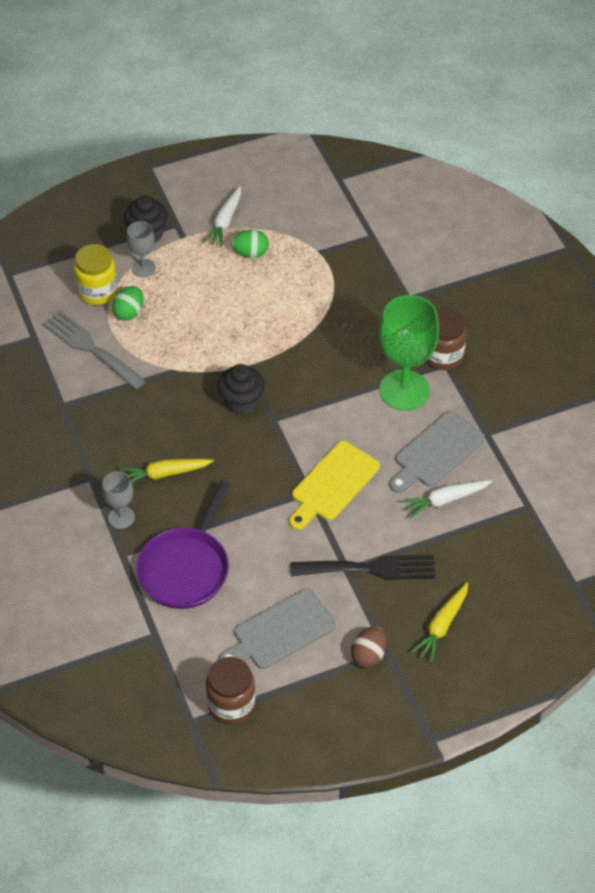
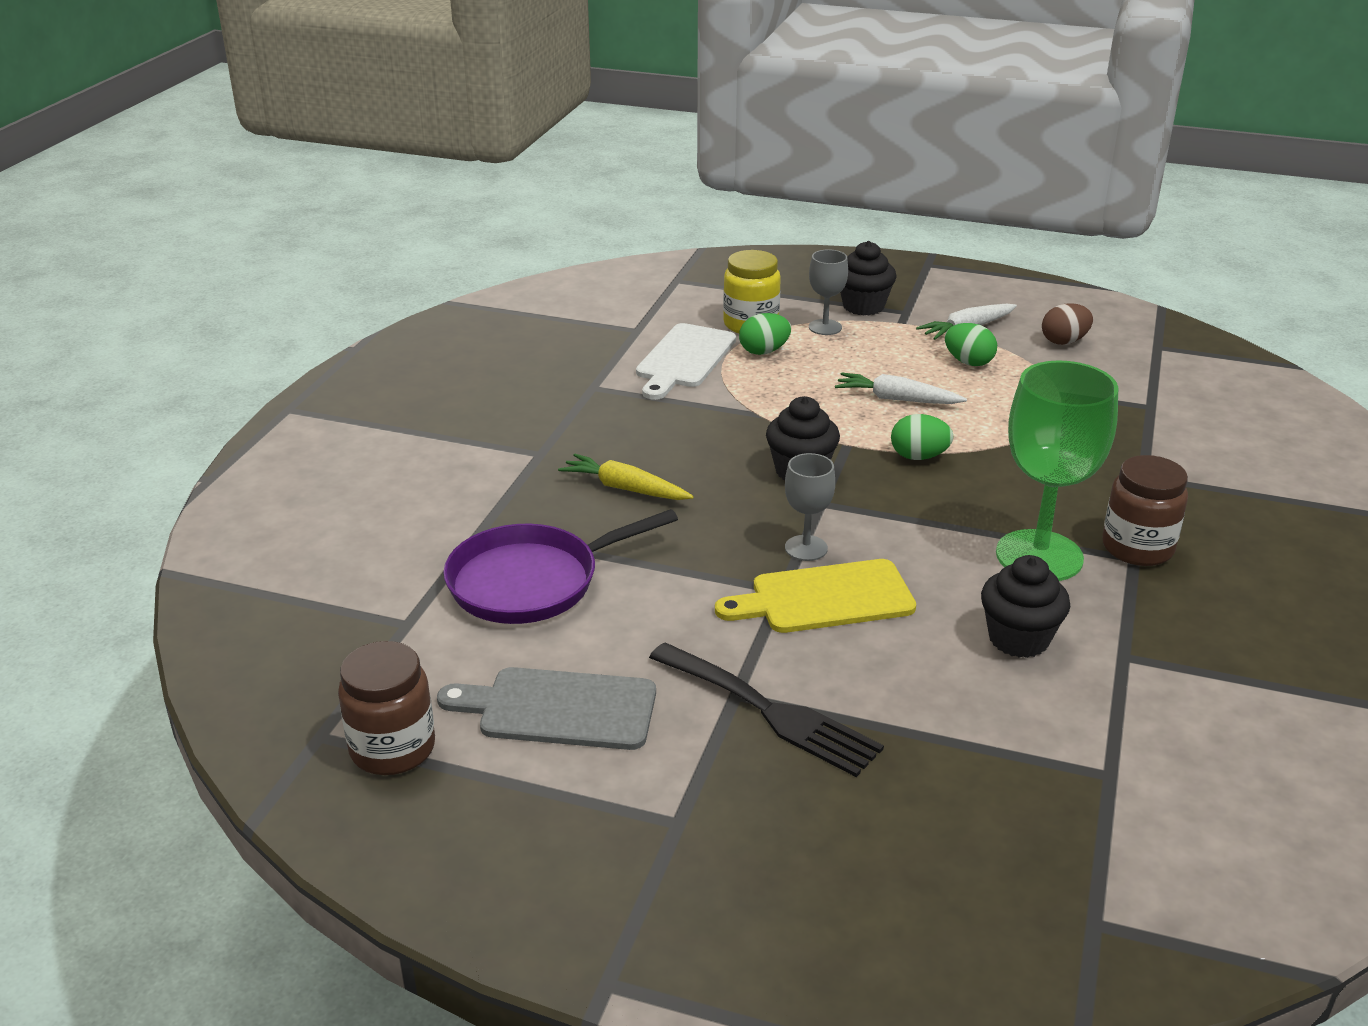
camera: 40 degrees right, 20 degrees down
grey fork [42,310,146,390] -> white cutting board [636,323,736,400]
grey goblet [102,471,135,529] -> grey goblet moved to [785,453,835,561]
brown egg [351,626,387,668] -> brown egg moved to [1042,303,1093,345]
grey cutting board [389,411,485,493] -> black cupcake [981,555,1070,658]
white carrot [401,480,492,519] -> white carrot moved to [835,372,967,404]
yellow carrot [411,582,468,663] -> none
none -> green egg [891,414,954,460]

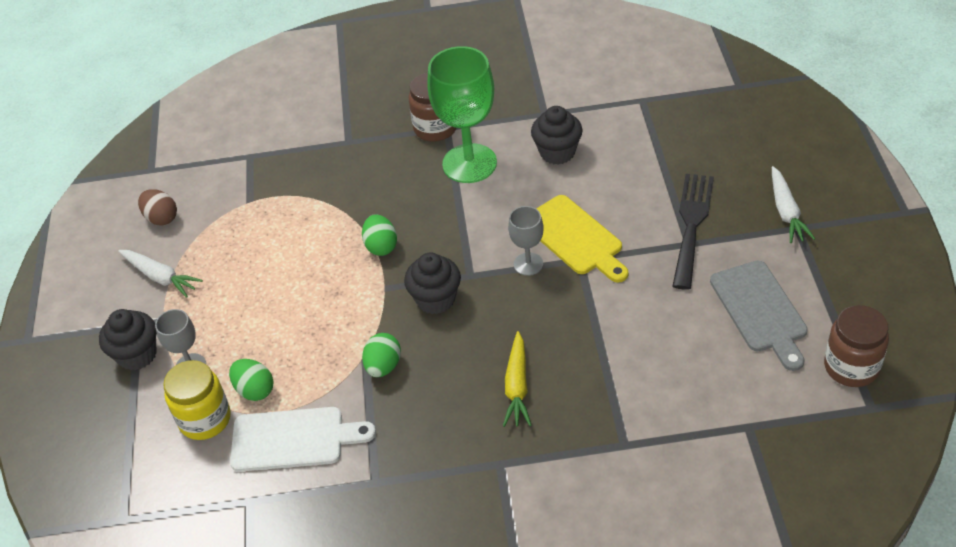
camera: 110 degrees left, 15 degrees up
purple pan [443,509,678,624] -> none
white carrot [835,372,967,404] -> white carrot moved to [772,166,815,243]
green egg [945,323,997,366] -> green egg moved to [362,333,401,377]

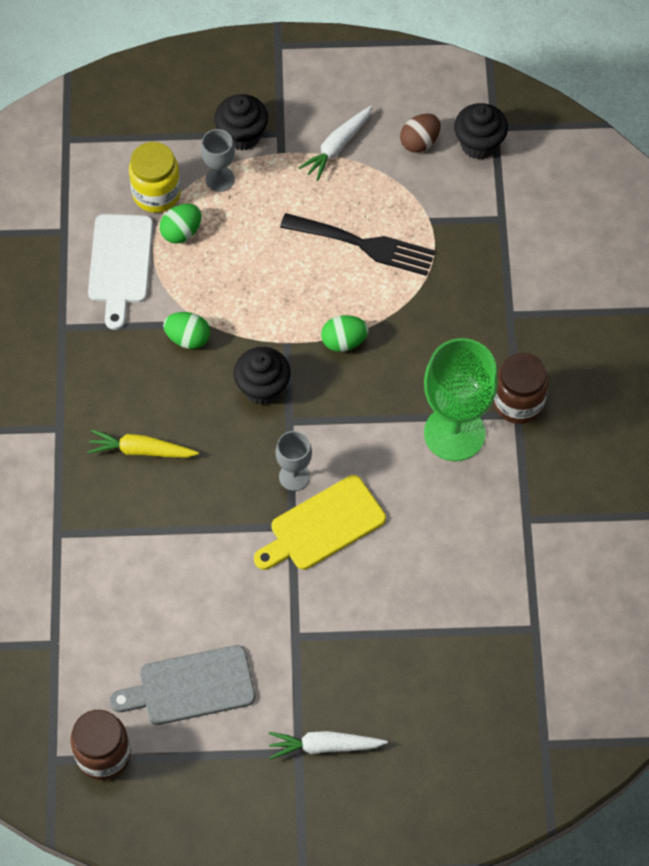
camera: 90 degrees right, 15 degrees up
black cupcake [531,106,583,165] -> black cupcake moved to [454,103,508,159]
black fork [672,174,714,290] -> black fork moved to [280,213,435,276]

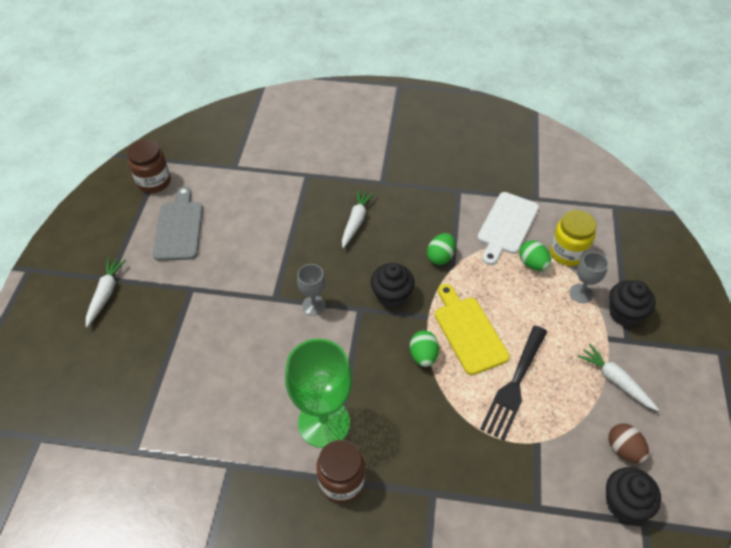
camera: 100 degrees right, 10 degrees down
yellow carrot [87,429,199,458] -> white carrot [342,190,375,248]
white cutting board [88,214,153,330] -> white cutting board turned 75 degrees counterclockwise [477,192,539,265]
yellow cutting board [254,475,386,570] -> yellow cutting board moved to [435,284,510,375]

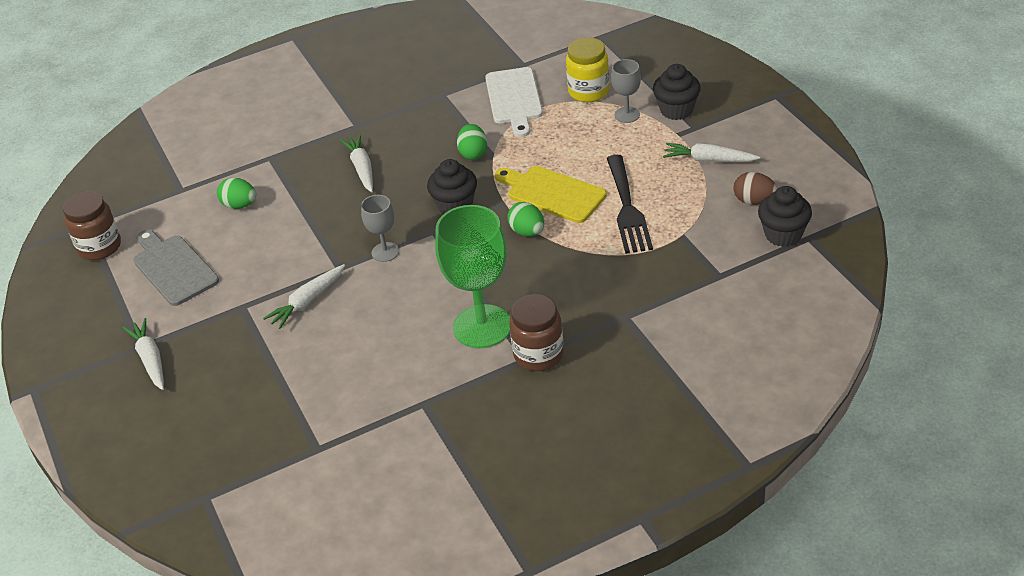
camera: 30 degrees left, 10 degrees down
green egg [519,240,551,271] -> green egg moved to [217,178,256,209]
none -> white carrot [263,264,345,329]

